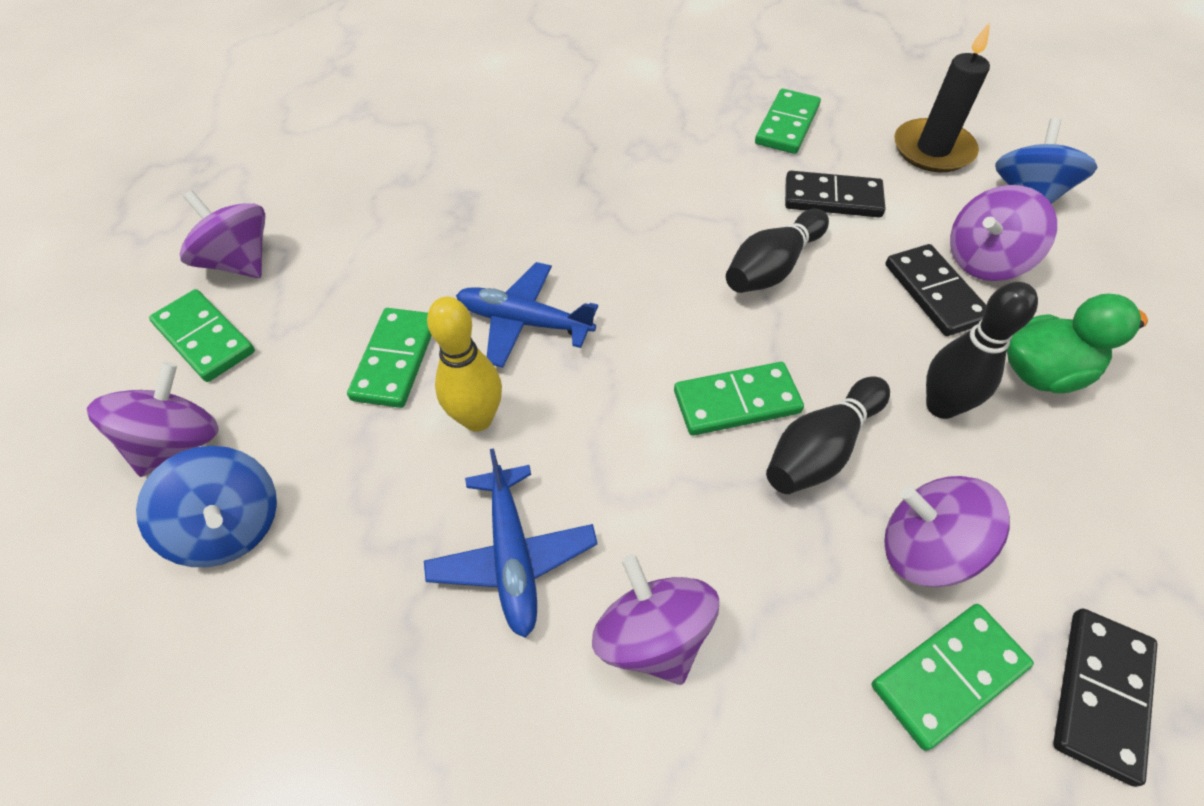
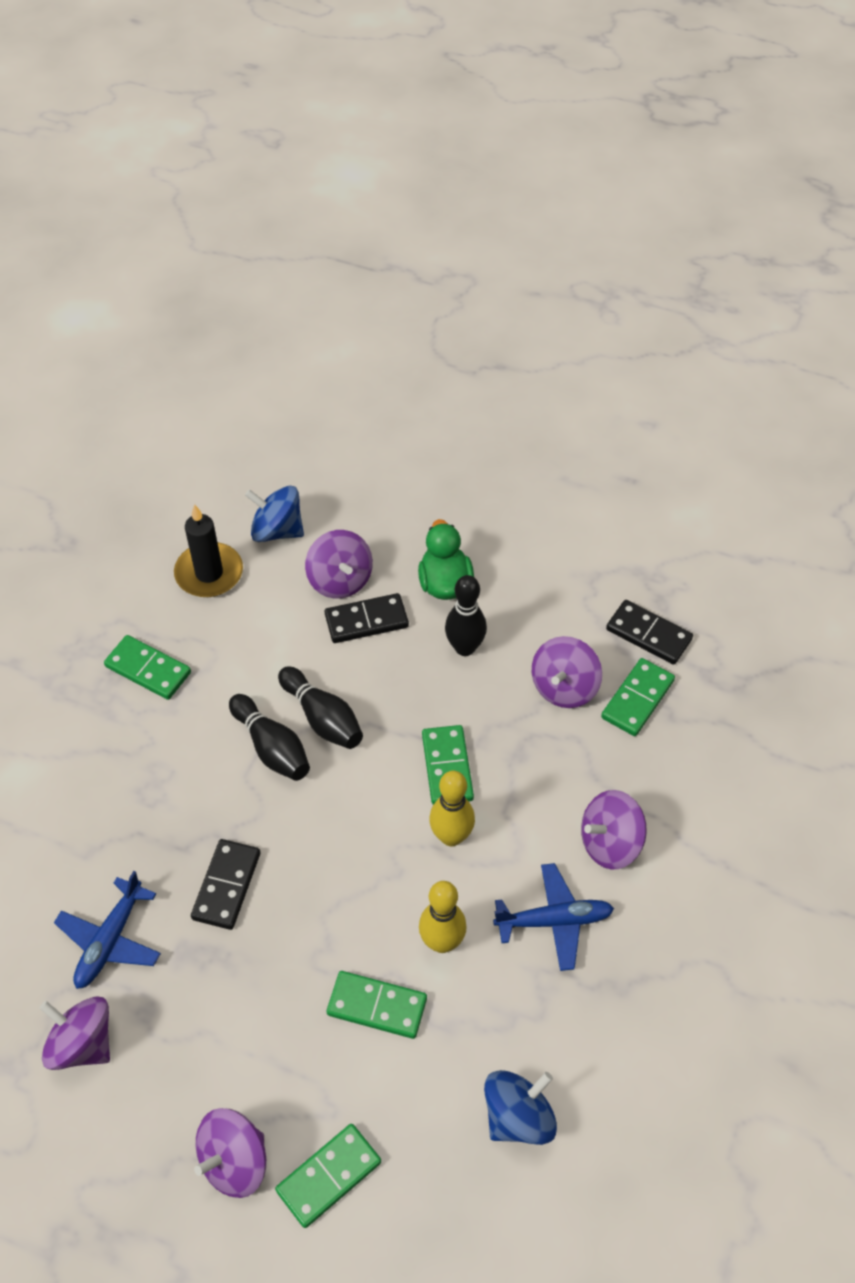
camera: 85 degrees left, 0 degrees up
purple spinning top [87,362,219,477] -> purple spinning top moved to [39,997,110,1070]
blue plane [456,262,598,368] -> blue plane moved to [54,871,161,989]
black bowling pin [766,377,890,494] -> black bowling pin moved to [229,694,310,781]
black domino [785,171,885,217] -> black domino moved to [191,839,260,930]
green domino [871,604,1034,751] -> green domino turned 60 degrees clockwise [601,658,675,736]
none -> yellow bowling pin [429,771,475,846]

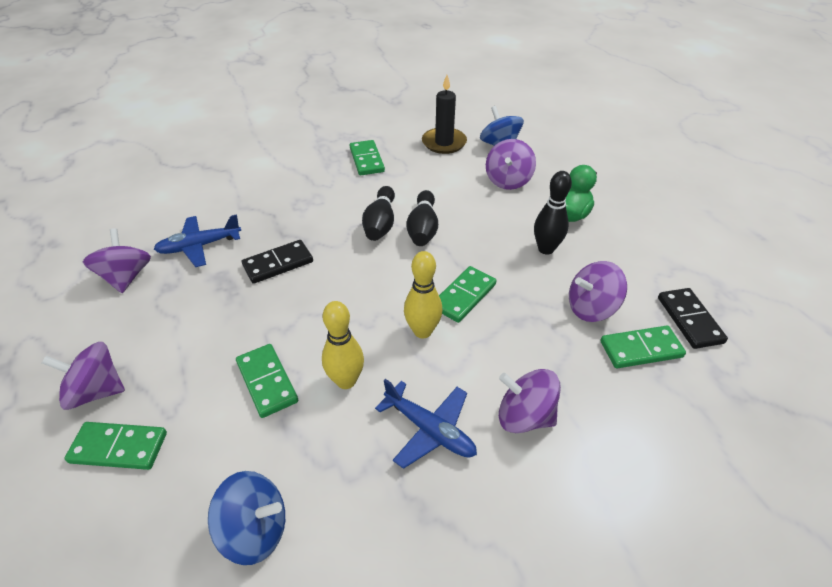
camera: 45 degrees right, 10 degrees down
black domino [325,593,409,643] -> none

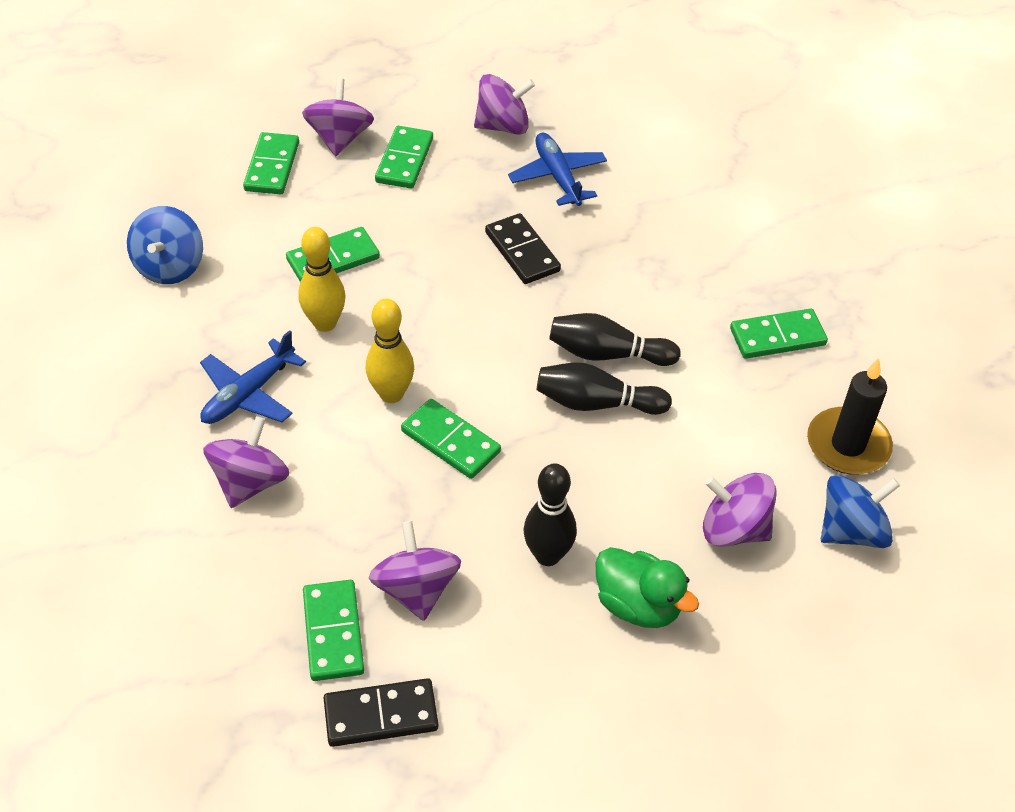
camera: 90 degrees right, 5 degrees up
none -> green domino [375,126,433,189]

